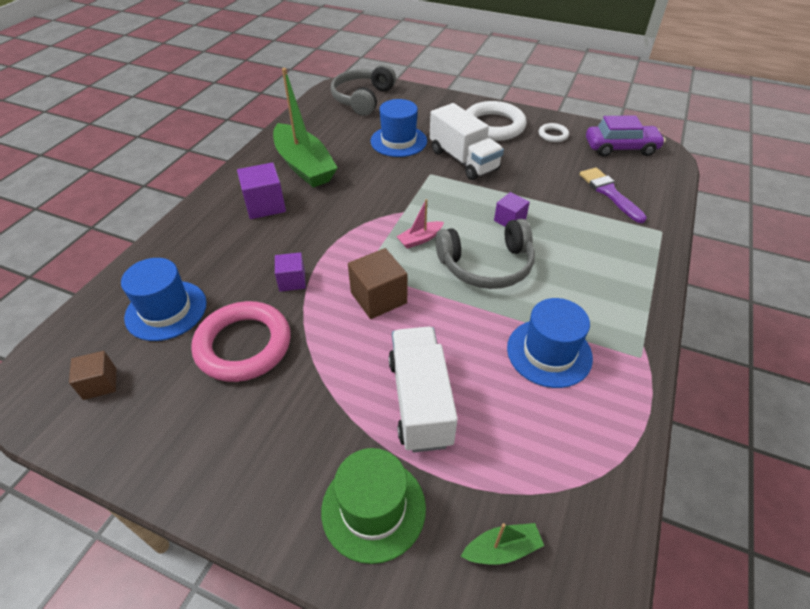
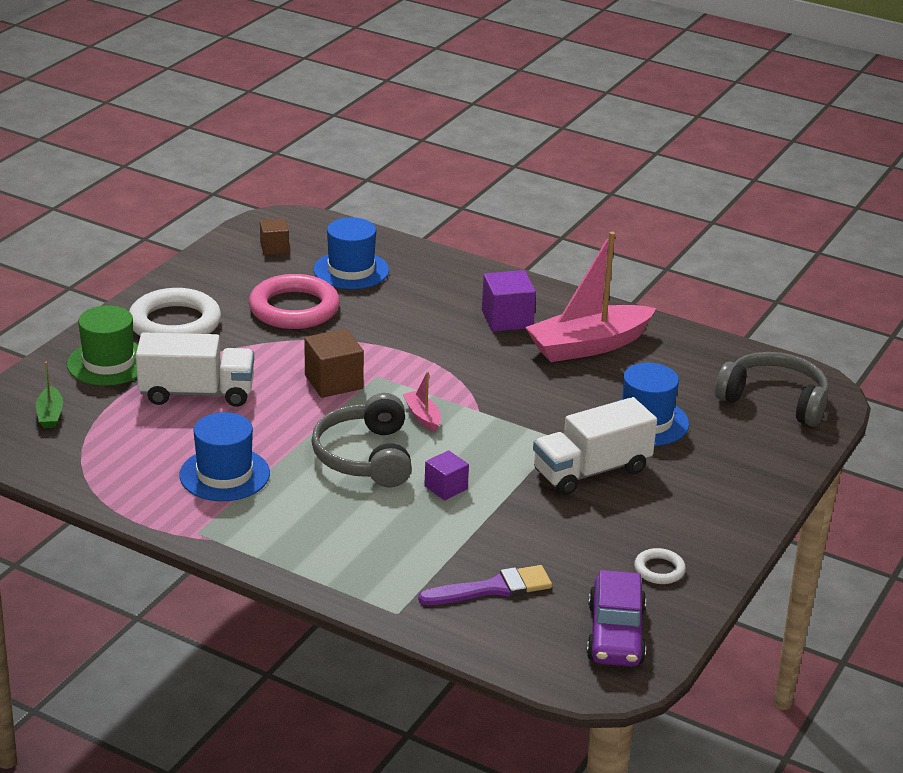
camera: 95 degrees right, 15 degrees down
green boat [273,68,338,187] -> pink boat [525,232,656,362]
purple cube [275,252,306,292] -> none
white ring [466,101,527,141] -> white ring moved to [129,288,221,336]

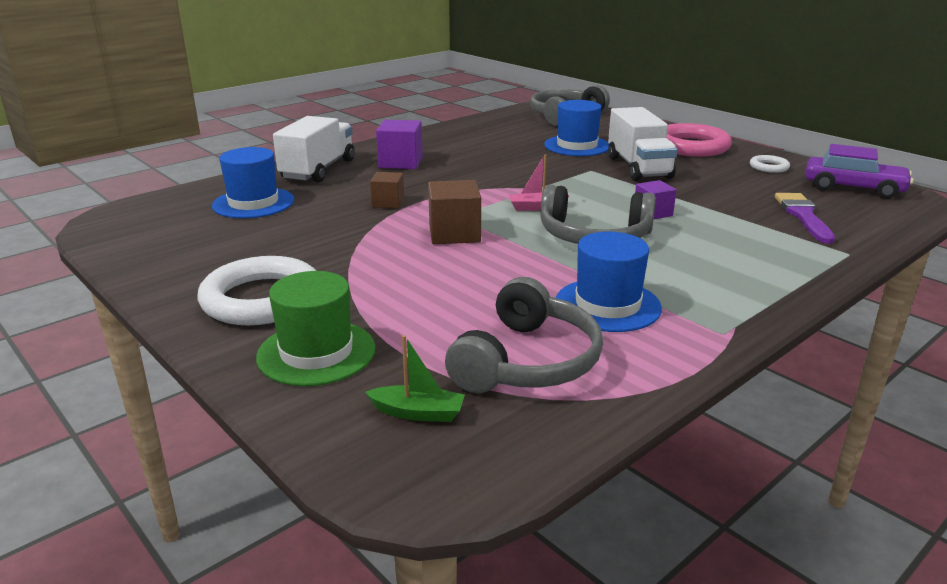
camera: 70 degrees left, 5 degrees down
white truck [136,332,254,407] -> white truck moved to [273,116,355,183]
pink ring [249,274,340,329] -> pink ring moved to [666,123,732,157]
brown cube [260,219,289,255] -> brown cube moved to [370,172,404,208]
pink boat [525,232,656,362] -> none
none -> grey headphones [445,277,603,393]

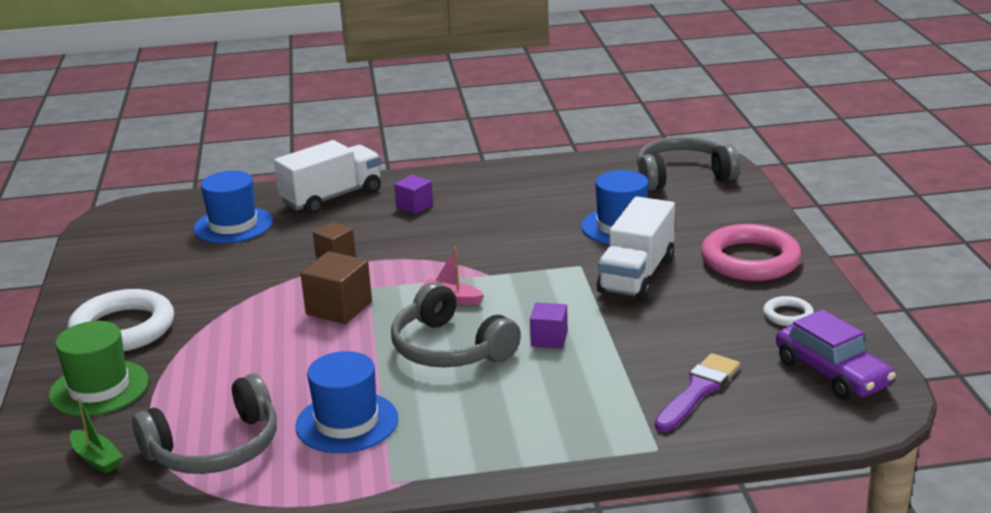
camera: 35 degrees right, 0 degrees up
purple cube [376,120,423,169] -> purple cube [394,175,433,214], size x0.63

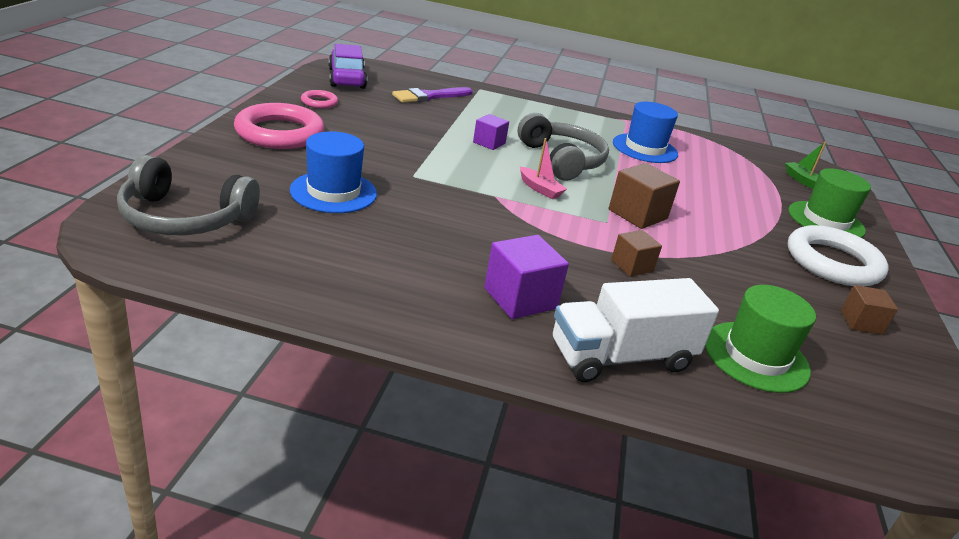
camera: 165 degrees left, 5 degrees up
grey headphones [132,373,277,474] -> none
blue hat [193,171,273,243] -> green hat [705,285,816,393]
purple cube [394,175,433,214] -> purple cube [484,235,569,319], size x1.58
white truck [597,196,675,300] -> none
white ring [763,296,814,326] -> pink ring [301,90,338,108]
none -> brown cube [841,285,898,335]

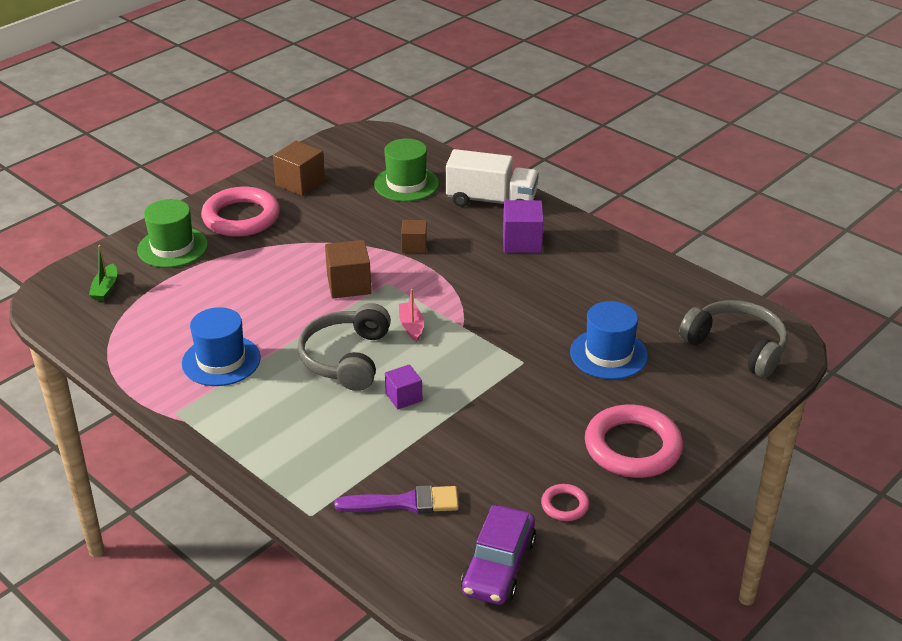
camera: 145 degrees left, 5 degrees up
white ring [787,225,888,286] -> pink ring [201,187,280,237]
brown cube [841,285,898,335] -> brown cube [273,141,325,196], size x1.58

